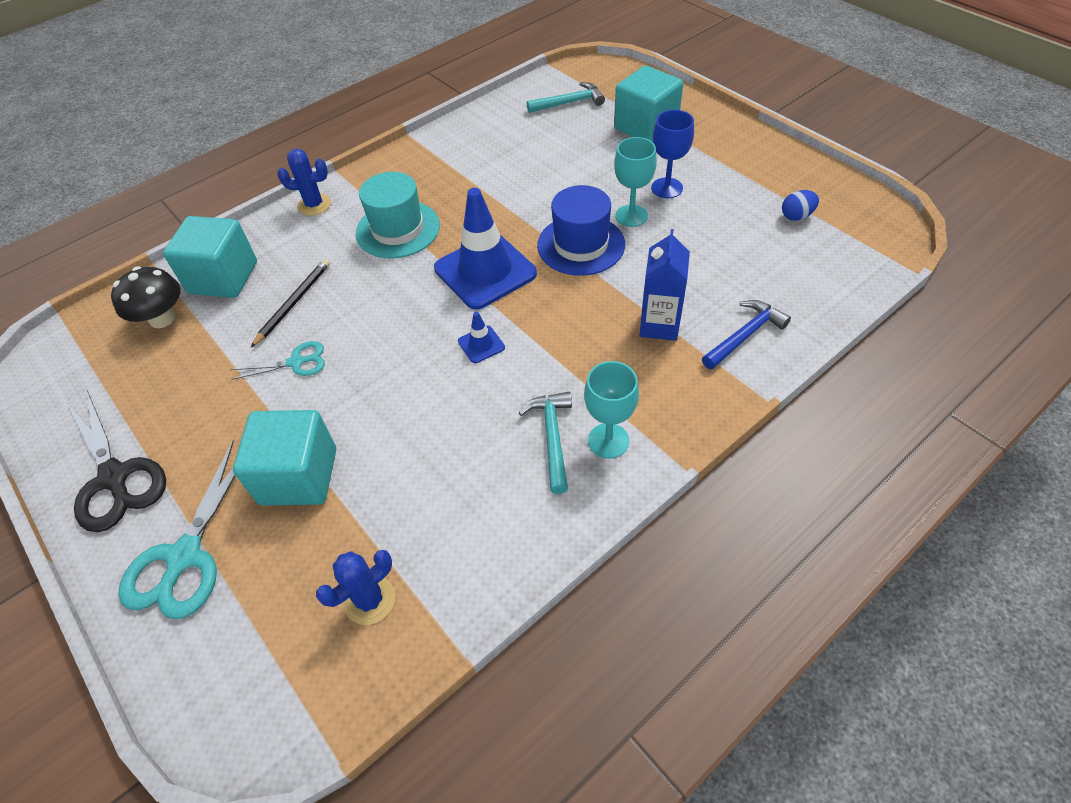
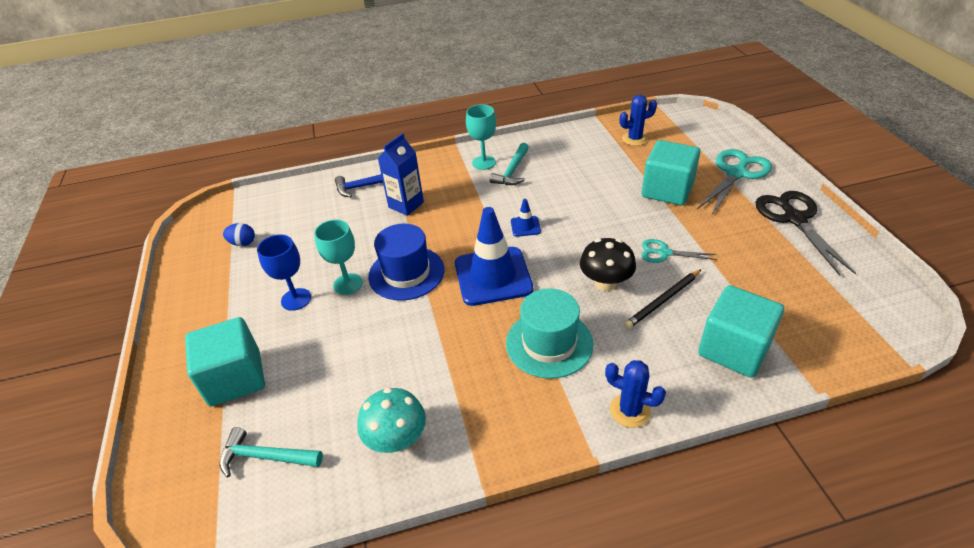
camera: 155 degrees left, 10 degrees down
black mushroom [111,266,180,328] -> black mushroom moved to [580,238,636,291]
none -> turquoise mushroom [357,388,426,453]

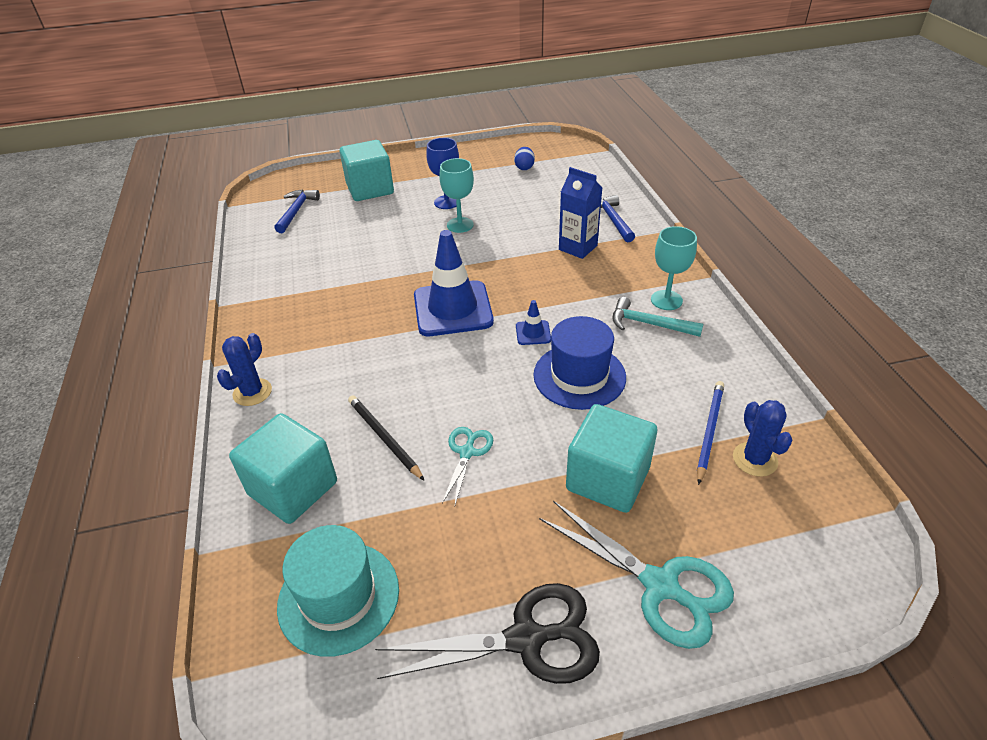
camera: 90 degrees right, 0 degrees up
turquoise hammer [219,427,323,477] -> blue hammer [274,189,320,233]
turquoise mushroom [357,388,426,453] -> none
blue hat [368,224,445,301] -> blue hat moved to [534,316,626,410]
turquoise hat [506,288,593,379] -> turquoise hat moved to [277,525,399,657]
black mushroom [580,238,636,291] -> none
none -> blue pencil [697,381,724,485]

